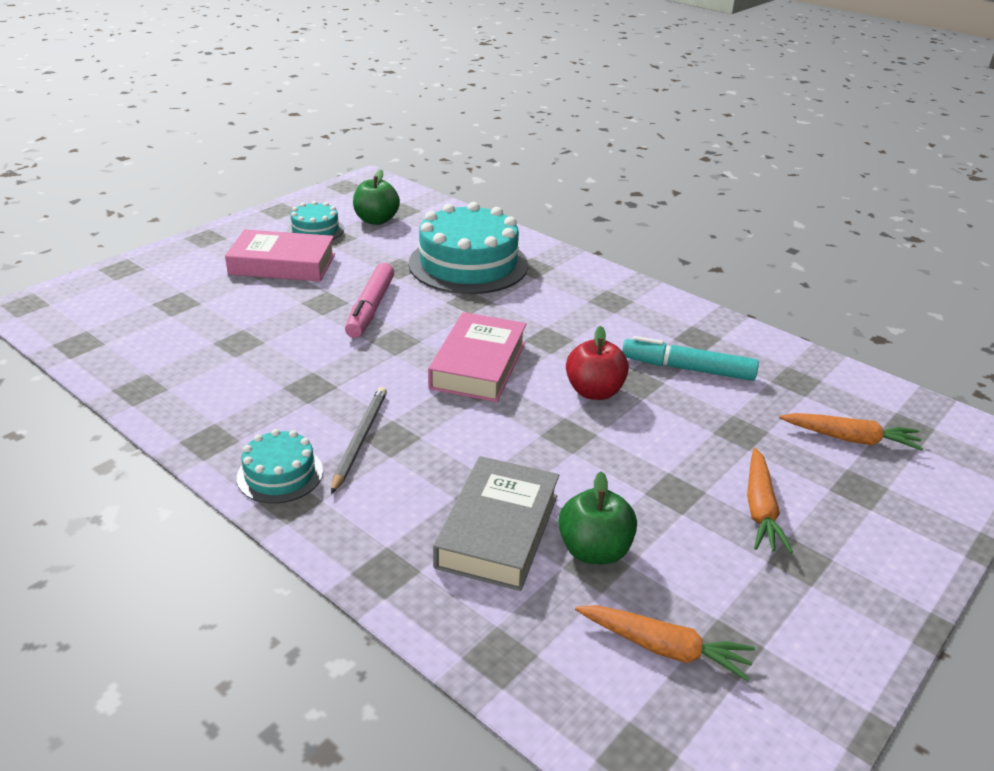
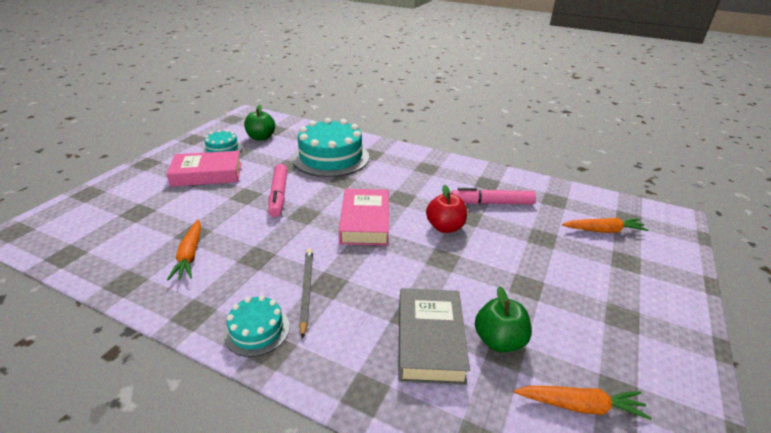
camera: 15 degrees left, 0 degrees up
turquoise marker [622,336,759,381] -> pink marker [451,188,536,204]
orange carrot [747,448,793,553] -> orange carrot moved to [167,220,201,281]

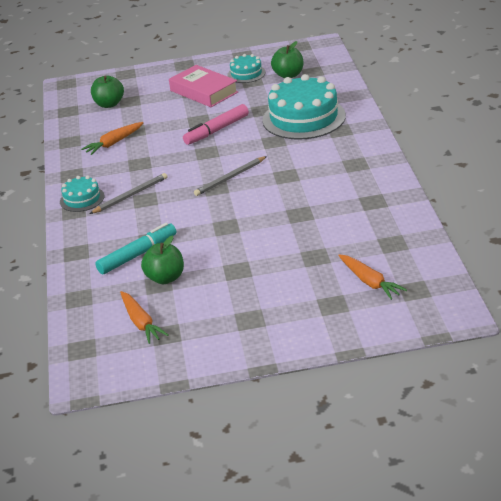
camera: 60 degrees right, 0 degrees up
pink book [339,189,389,246] -> grey pencil [194,156,267,196]
grey book [398,288,470,385] -> turquoise marker [95,223,176,275]
red apple [426,185,467,233] -> none
pink marker [451,188,536,204] -> none
none -> green apple [91,75,124,108]

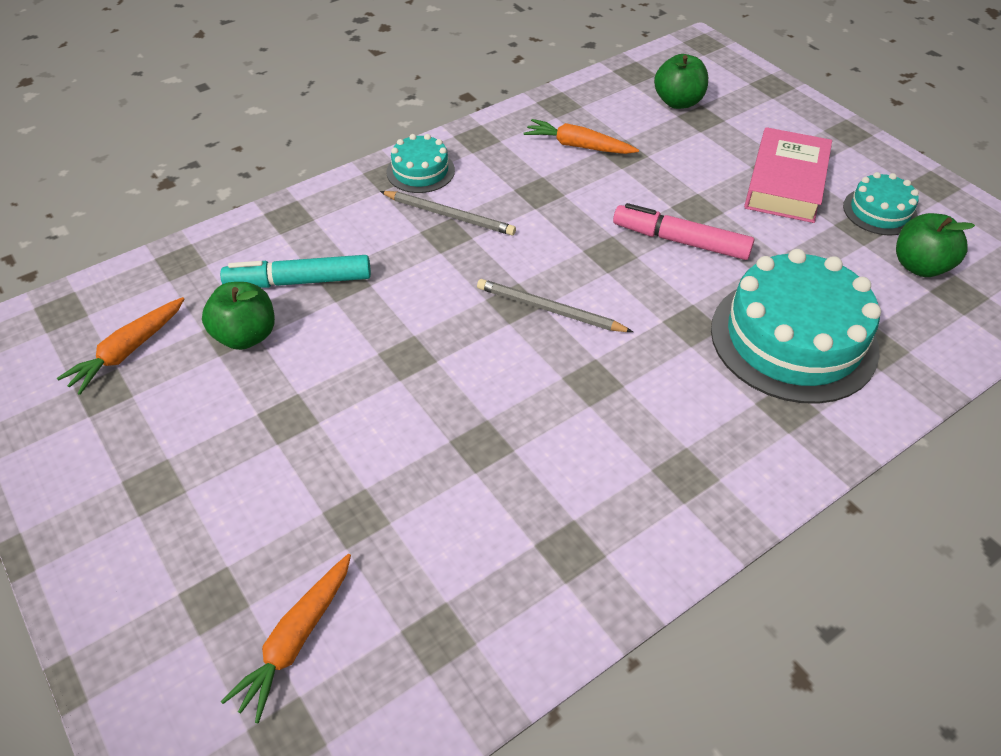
camera: 60 degrees right, 15 degrees up
turquoise marker [95,223,176,275] -> turquoise marker turned 150 degrees clockwise [220,255,371,288]

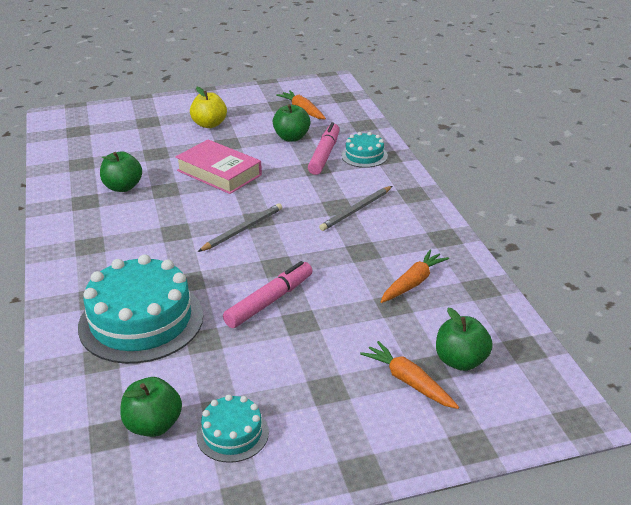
camera: 110 degrees right, 15 degrees down
turquoise marker [220,255,371,288] -> pink marker [308,122,340,175]
orange carrot [221,554,351,723] -> orange carrot moved to [360,341,459,409]
turquoise cake [386,134,455,193] -> turquoise cake moved to [341,132,388,168]
pink book [744,127,832,223] -> pink book moved to [175,140,262,194]
none -> green apple [100,151,142,192]
none -> yellow apple [190,87,227,128]

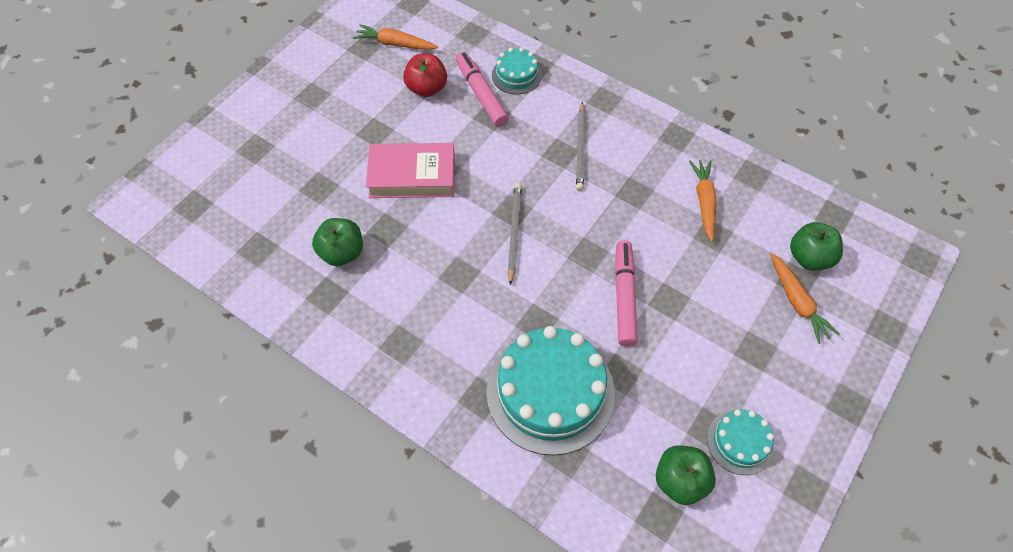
camera: 40 degrees left, 25 degrees up
yellow apple [190,87,227,128] -> none
green apple [273,104,311,142] -> red apple [403,54,447,97]
orange carrot [360,341,459,409] -> orange carrot turned 120 degrees counterclockwise [770,253,840,344]

